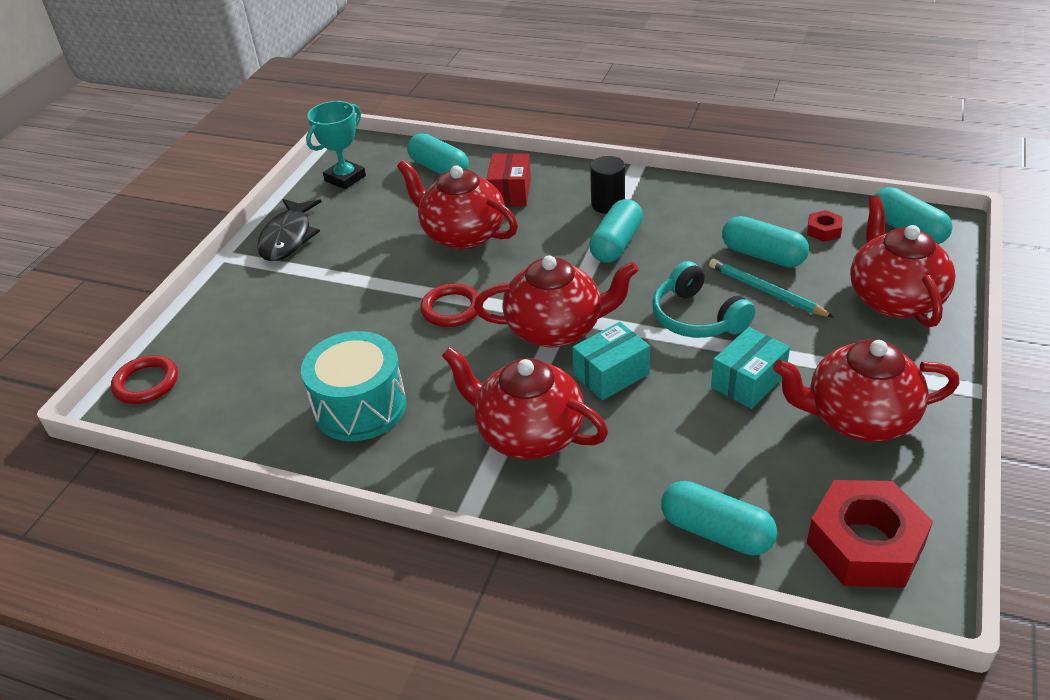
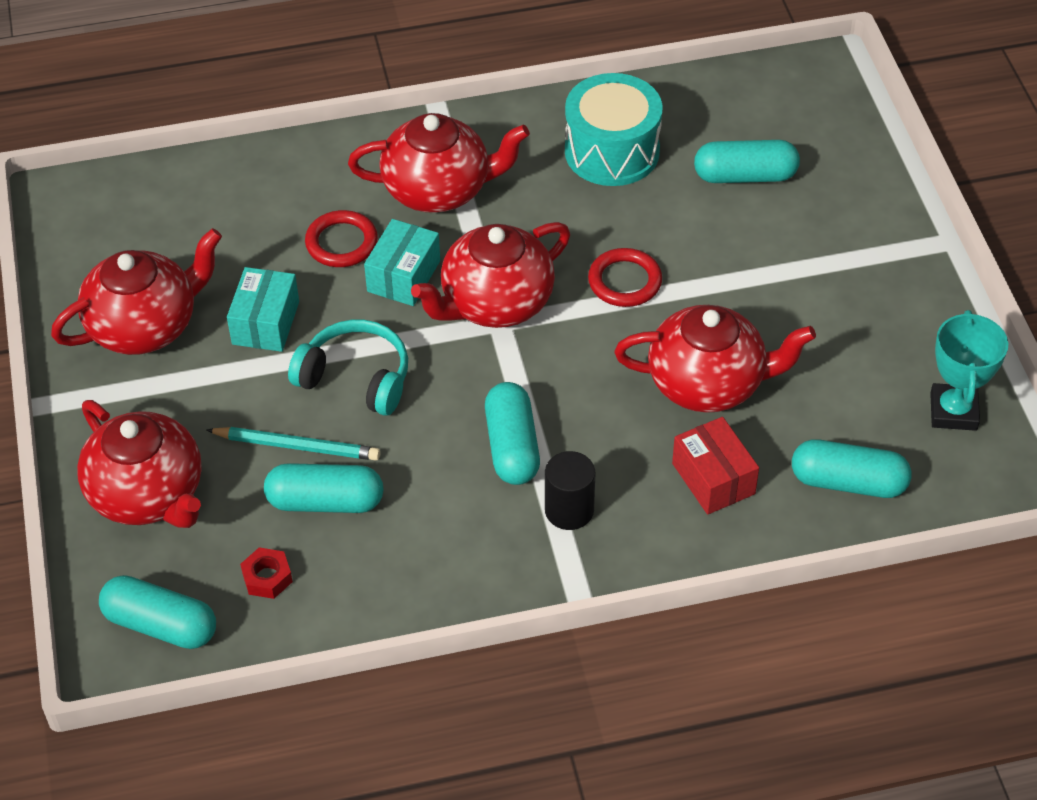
camera: 145 degrees right, 10 degrees up
red ring [111,355,178,404] -> red ring moved to [305,210,378,267]
black fish [257,199,321,261] -> none
turquoise capsule [661,481,777,556] -> turquoise capsule moved to [694,140,800,183]
red nut [807,480,933,588] -> none

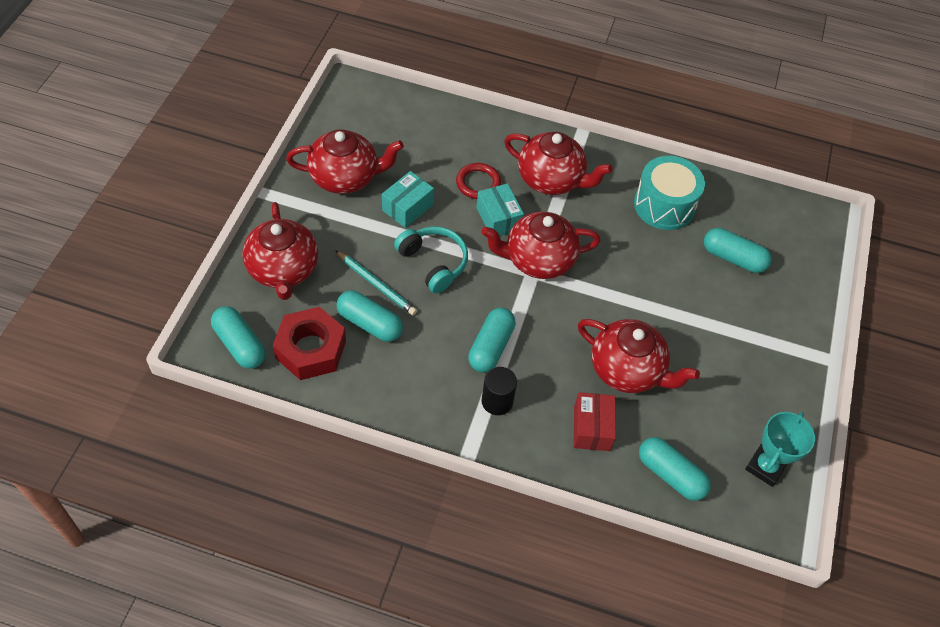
camera: 25 degrees right, 5 degrees up
red nut [240,547,293,599] -> red nut [273,307,346,380], size x2.24
turquoise box [364,219,440,306] -> turquoise box turned 75 degrees counterclockwise [476,183,524,236]
red ring [588,248,662,307] -> none

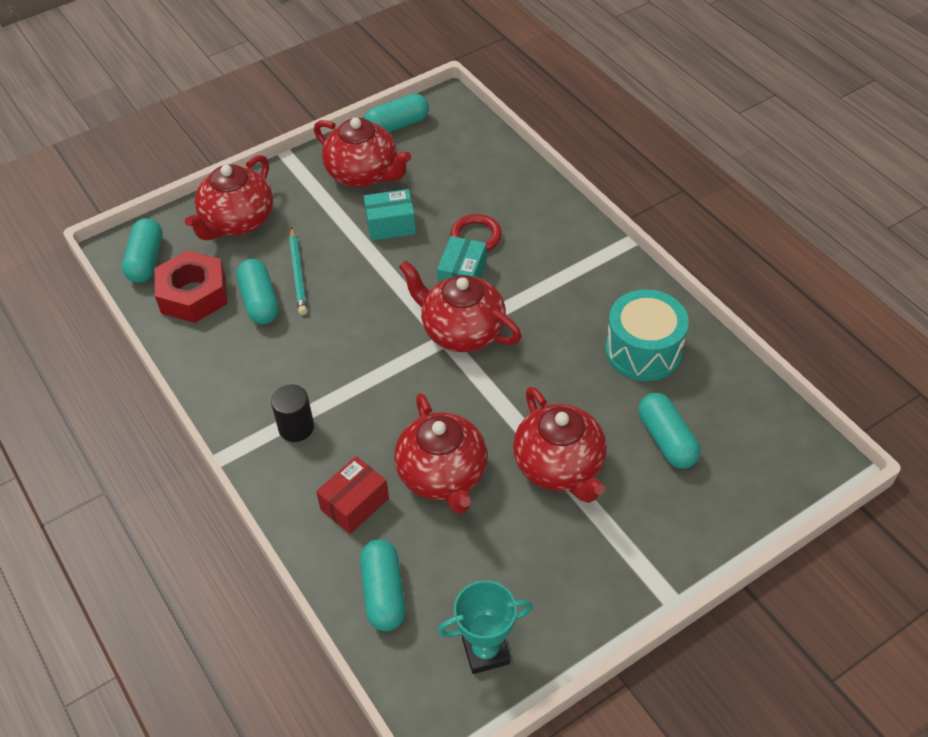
camera: 45 degrees right, 5 degrees down
turquoise headphones [394,226,468,293] -> none
turquoise capsule [468,308,516,373] -> turquoise capsule moved to [364,94,429,132]
red teapot [504,132,613,195] -> red teapot moved to [513,387,607,503]

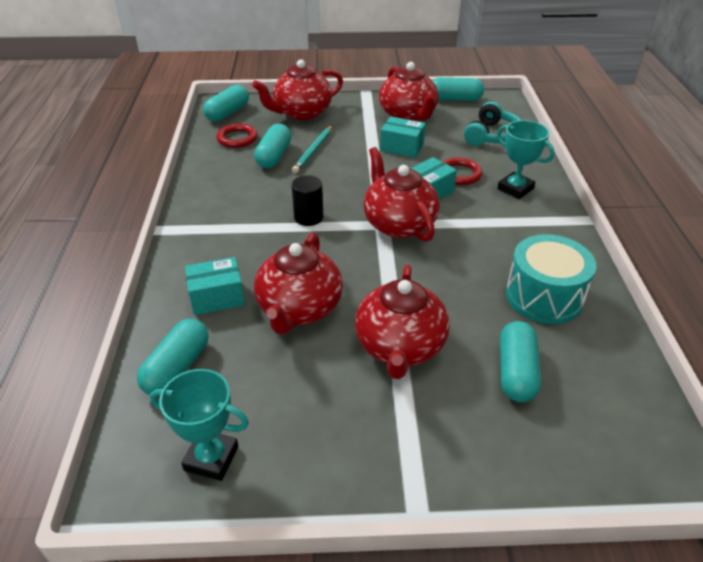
camera: 30 degrees right, 10 degrees down
red nut [155,250,227,323] -> red ring [216,123,258,148]
black cylinder [271,384,314,442] -> black cylinder moved to [292,175,323,226]
red box [316,456,389,534] -> turquoise box [185,257,245,315]
none -> turquoise headphones [464,101,521,146]
none -> turquoise trophy [497,120,555,199]

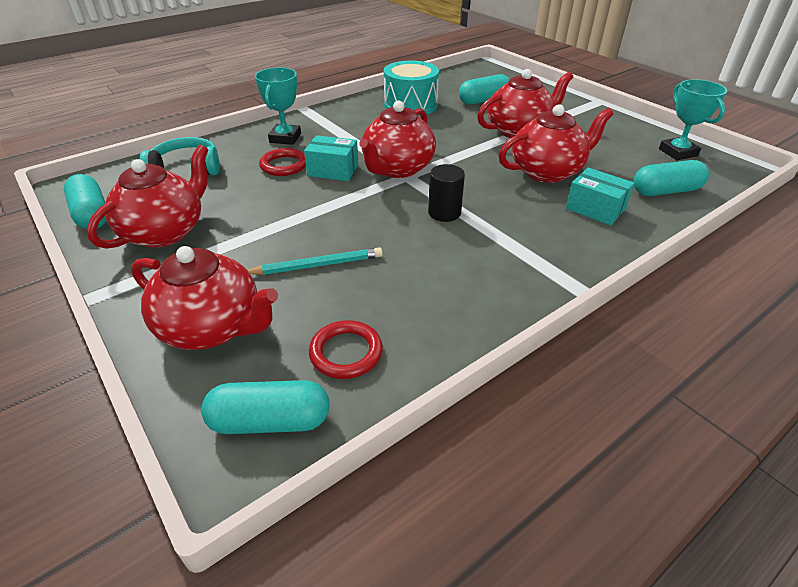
camera: 125 degrees left, 0 degrees up
turquoise capsule [254,124,291,168] -> none
turquoise box [380,116,426,158] -> none

